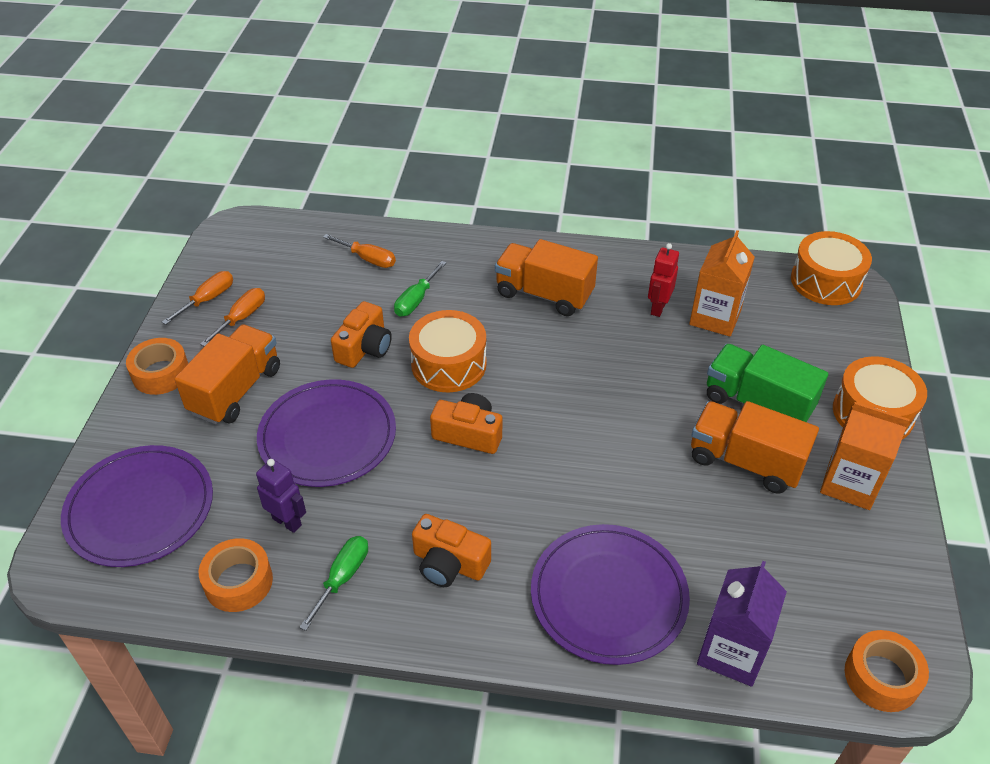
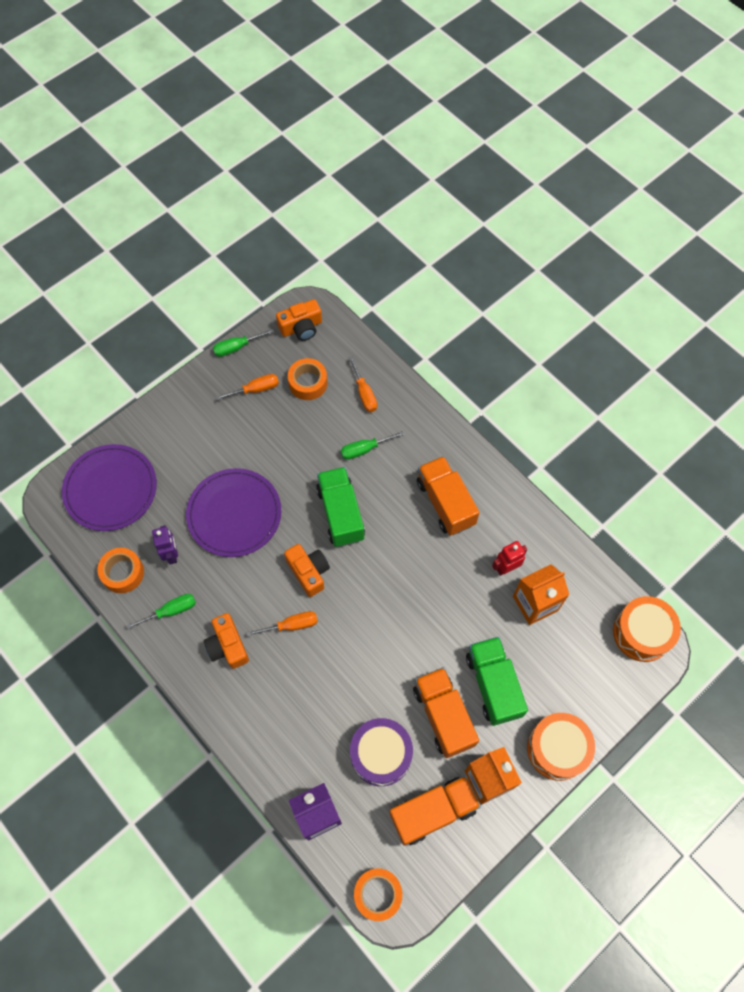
camera: 40 degrees right, 20 degrees up
orange tape [126,338,188,395] -> orange tape moved to [288,358,327,400]
orange screwdriver [162,271,233,325] -> orange screwdriver moved to [246,611,318,637]
orange truck [174,325,280,425] -> orange truck moved to [389,776,481,846]
orange camera [331,301,392,368] -> orange camera moved to [276,299,322,341]
orange drum [409,310,487,392] -> green truck [316,467,365,547]
purple plate [531,524,690,665] -> none
none -> green screwdriver [213,329,274,357]
none -> purple drum [350,718,413,786]

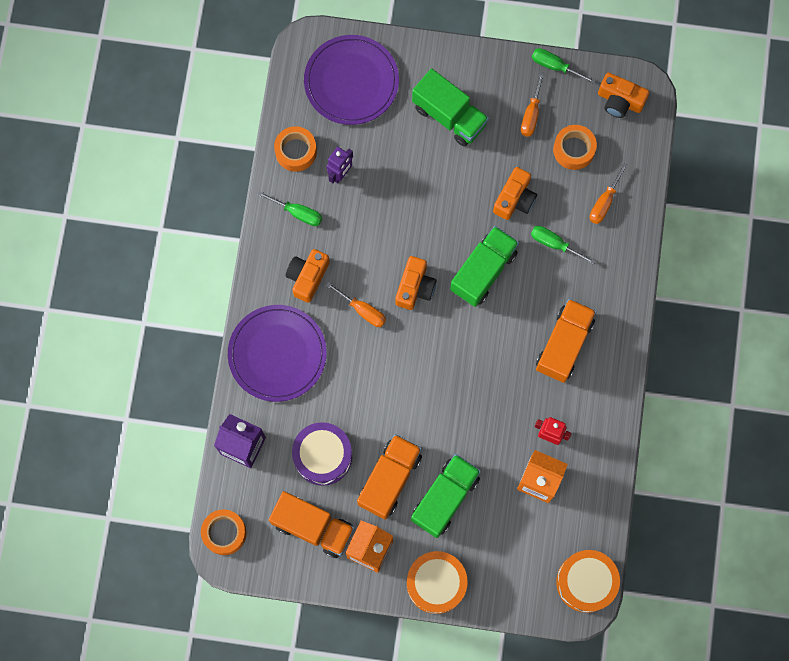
camera: 50 degrees right, 10 degrees up
purple plate [186,468,281,557] -> purple plate moved to [228,305,327,402]
orange screwdriver [216,374,279,400] -> orange screwdriver turned 75 degrees clockwise [521,72,545,137]
none -> green truck [412,69,489,147]
none -> orange camera [493,167,537,220]

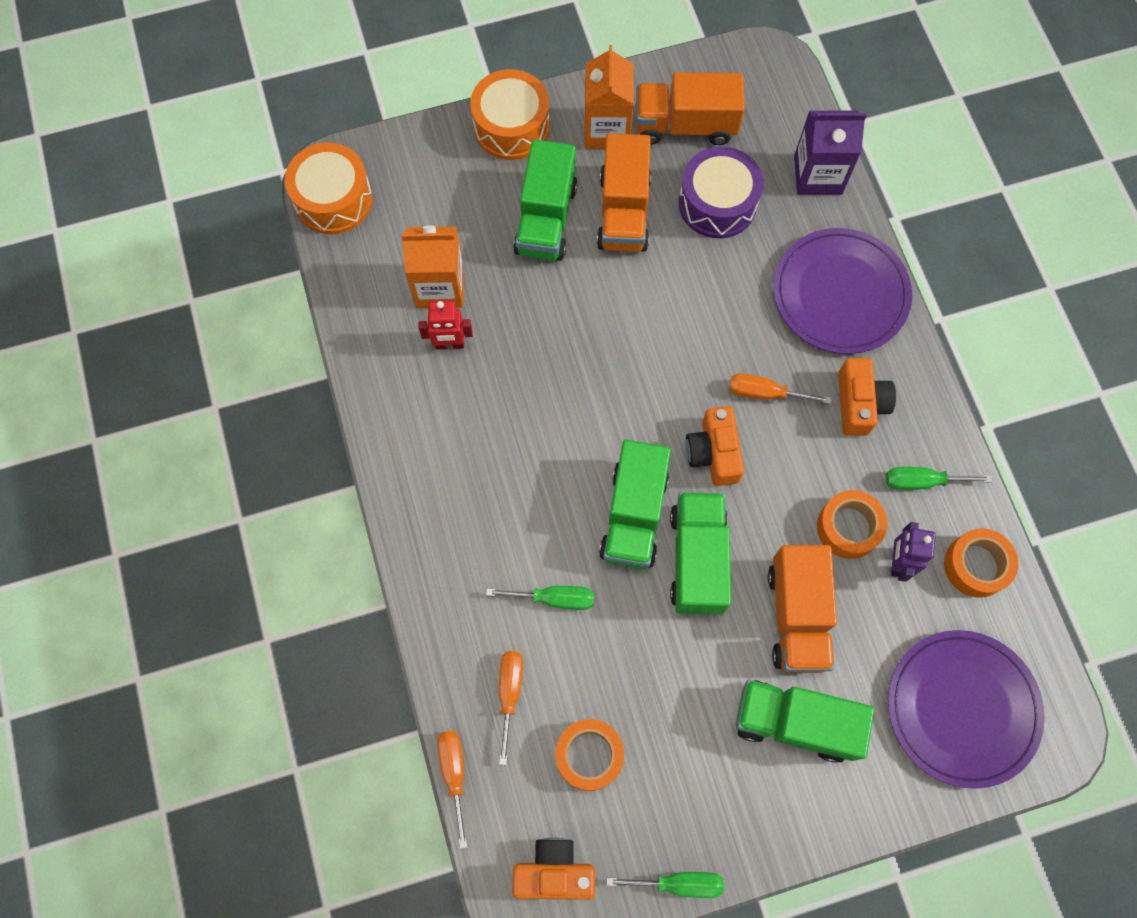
camera: 155 degrees right, 5 degrees down
orange tape [201,509,247,555] -> orange tape moved to [817,490,887,559]
orange camera [493,167,537,220] -> none
orange screwdriver [521,72,545,137] -> orange screwdriver moved to [437,731,468,849]
orange truck [536,299,596,383] -> orange truck moved to [768,545,837,673]
none -> green truck [670,492,731,614]

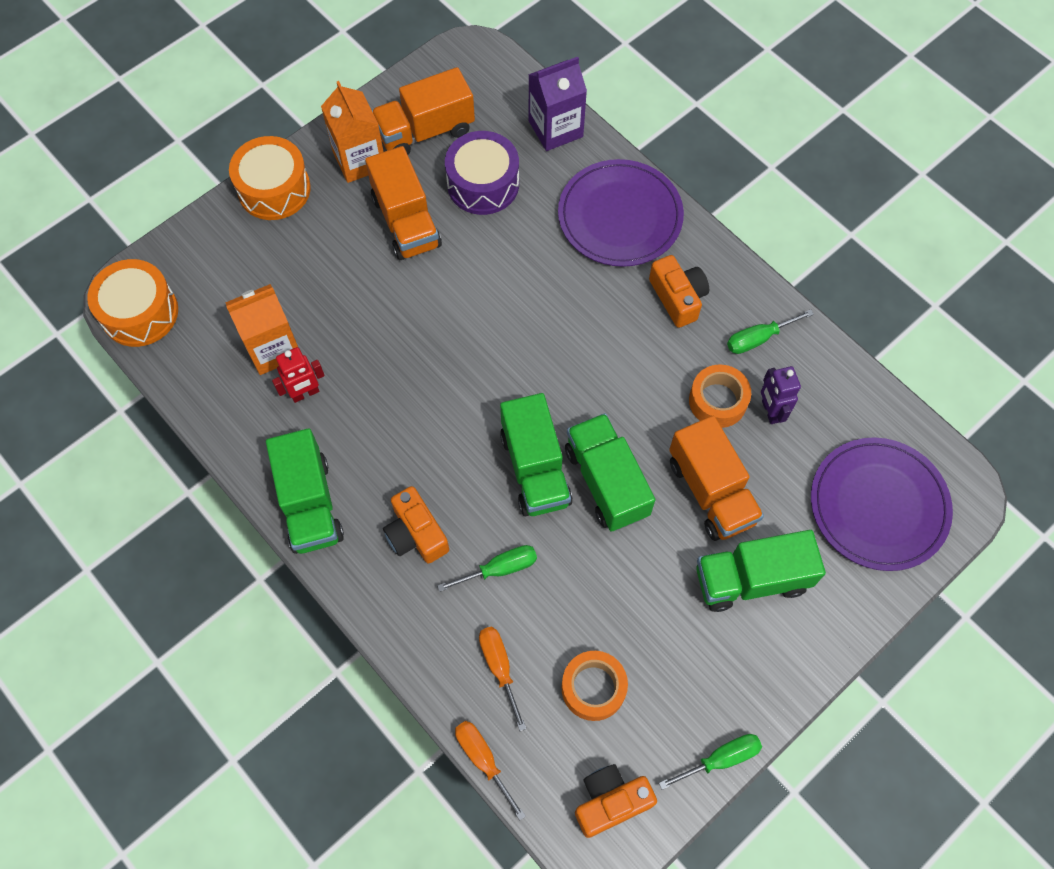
camera: 25 degrees left, 5 degrees down
green truck [513,139,578,261] -> green truck moved to [266,428,344,554]
orange camera [686,406,744,486] -> orange camera moved to [383,486,449,563]
orange screwdriver [729,373,832,404] -> none
orange tape [944,528,1018,598] -> none

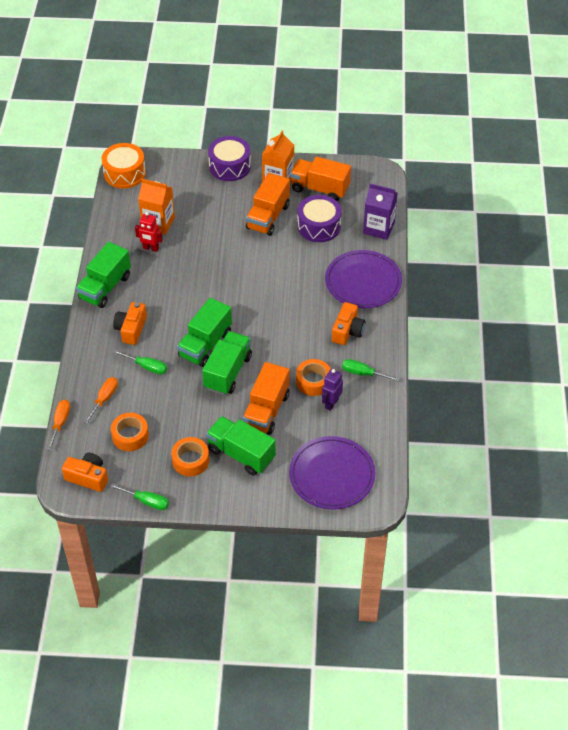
camera: 45 degrees right, 15 degrees down
orange drum [229,136,311,220] -> purple drum [208,136,251,181]
none -> orange tape [171,437,209,477]

